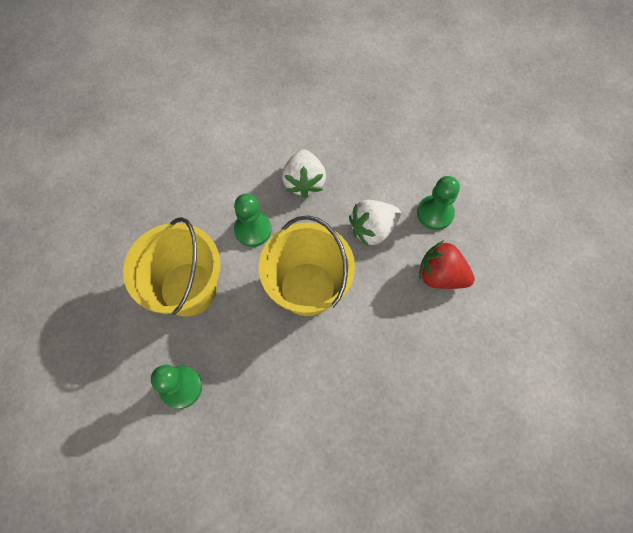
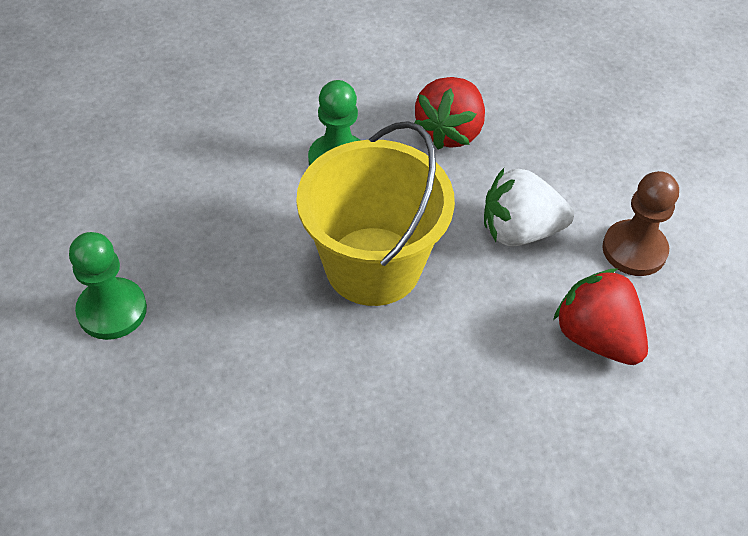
camera: 25 degrees right, 15 degrees down
yellow bucket [123,217,221,316] -> none
white strawberry [282,149,326,198] -> red strawberry [414,77,485,149]
green pawn [417,176,460,230] -> brown pawn [602,171,679,276]

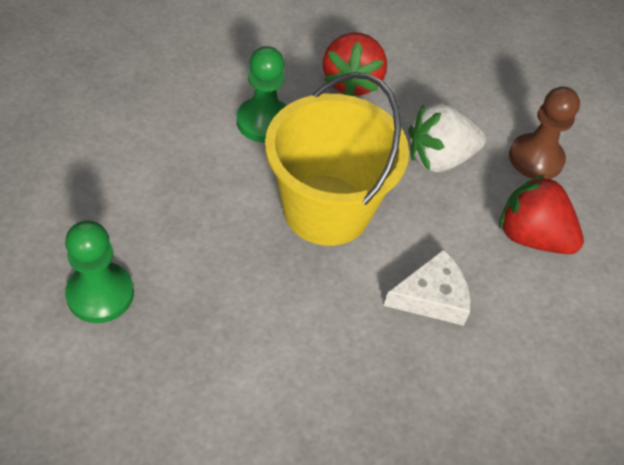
camera: 20 degrees left, 0 degrees up
none -> white cheese [383,249,470,326]

